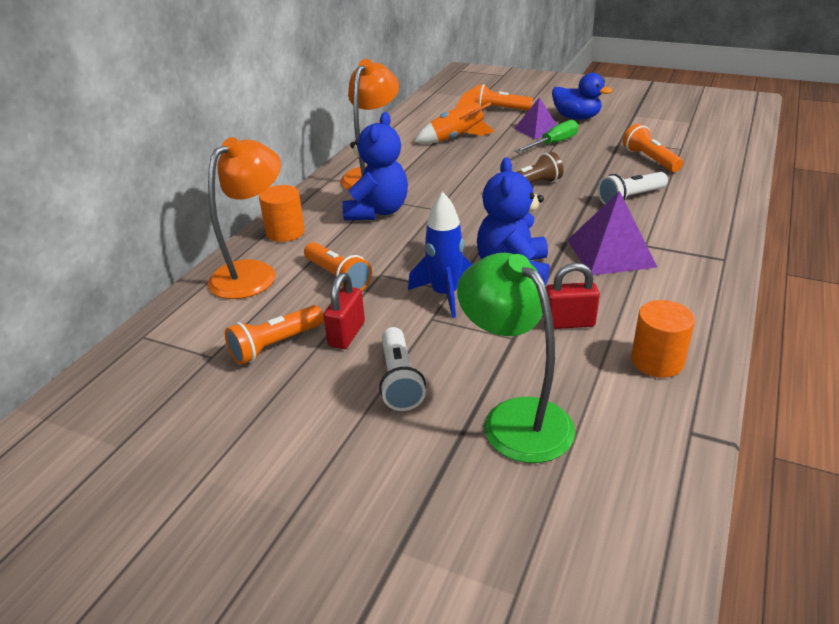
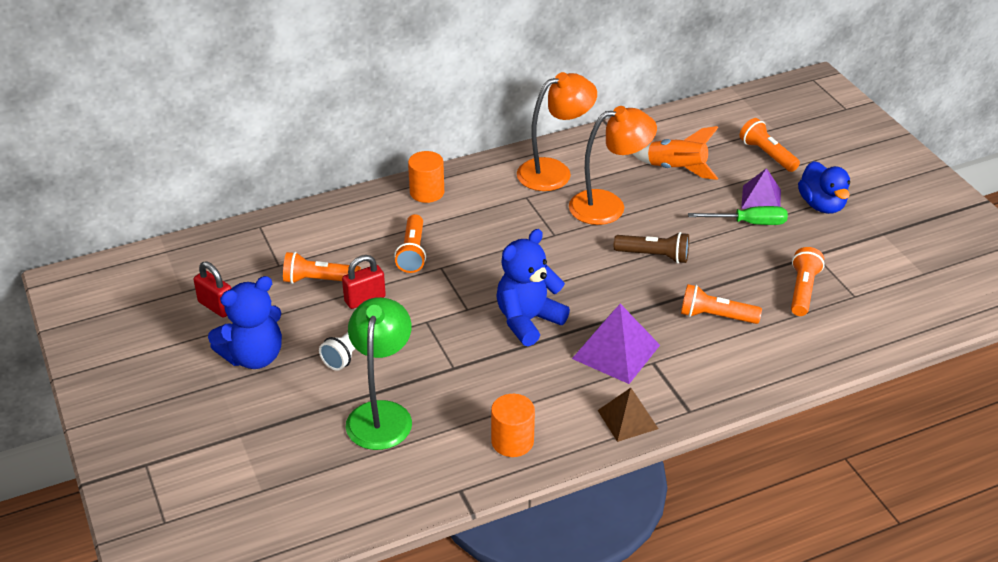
camera: 40 degrees right, 5 degrees up
orange lamp [208,137,281,299] -> orange lamp moved to [569,106,657,225]
blue teddy bear [343,112,408,221] -> blue teddy bear moved to [208,276,282,369]
blue rocket [408,192,472,318] -> none
red padlock [546,263,600,329] -> red padlock moved to [193,261,232,318]
white flashlight [598,172,668,205] -> orange flashlight [681,284,762,324]
none -> brown pyramid [598,388,658,442]

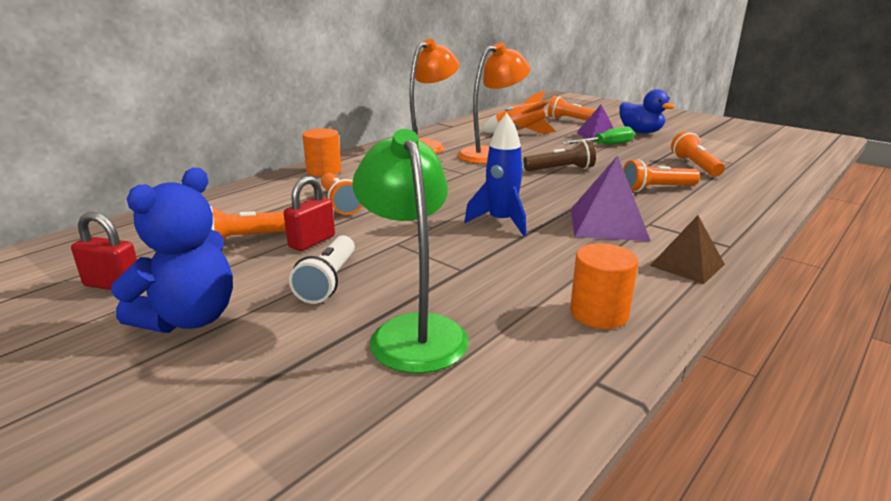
camera: 25 degrees left, 15 degrees down
blue teddy bear [496,229,570,346] -> blue rocket [464,113,526,236]

